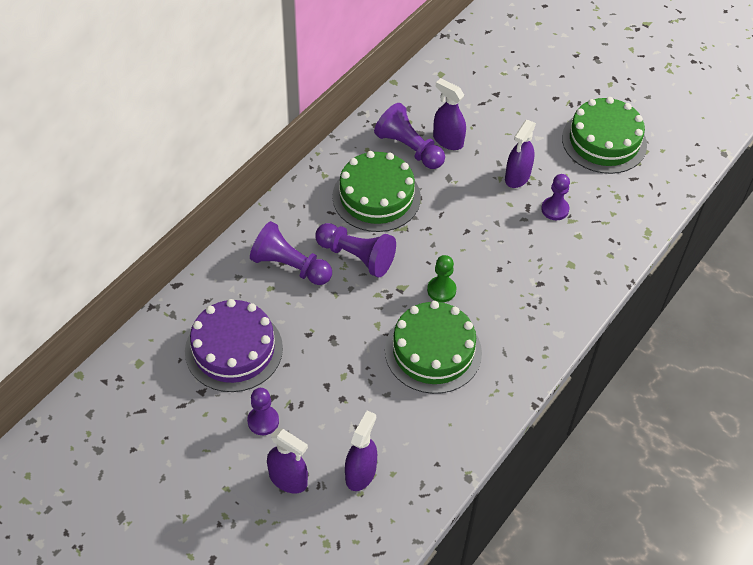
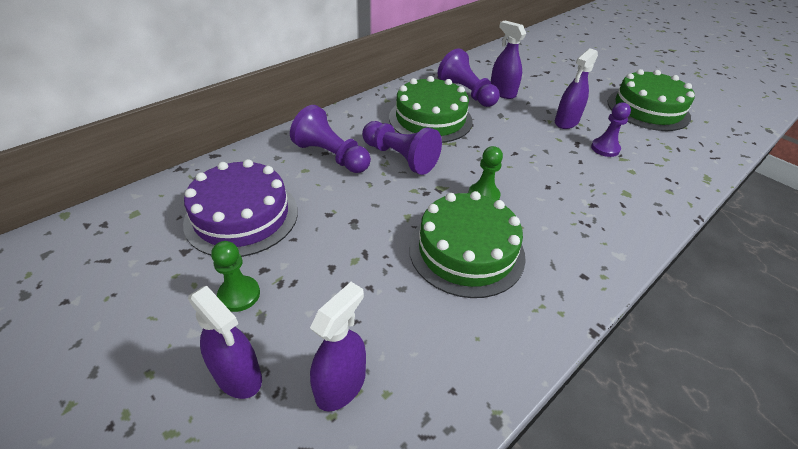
camera: 10 degrees right, 10 degrees down
purple pawn [247,388,279,435] -> green pawn [211,241,260,312]

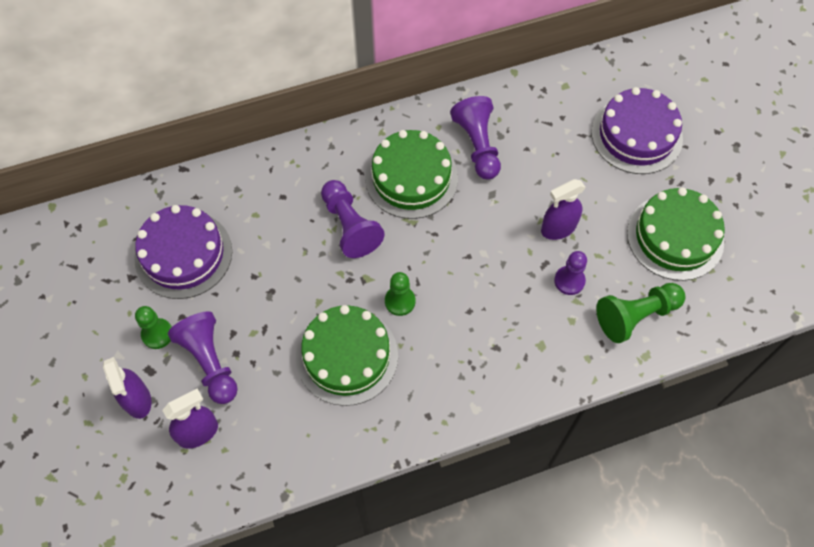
camera: 25 degrees right, 20 degrees up
purple pawn [290,105,371,173] -> purple pawn moved to [168,311,238,404]
purple spray bottle [491,21,526,99] -> none
none -> purple cake [591,87,683,174]
none -> green pawn [596,283,686,343]

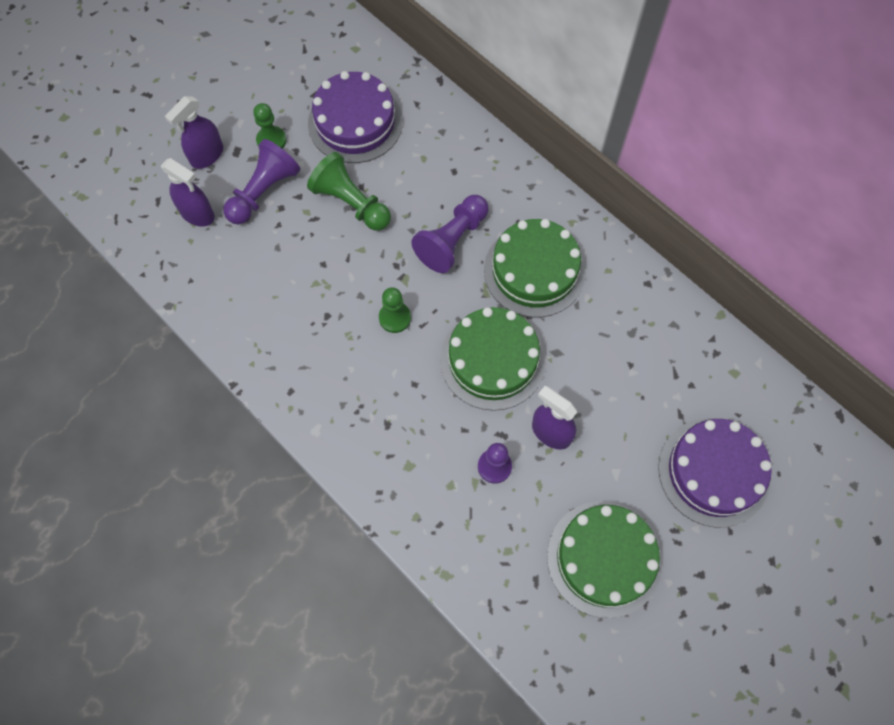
camera: 65 degrees right, 5 degrees up
green cake [296,305,398,406] -> green cake moved to [440,307,546,411]
purple pawn [450,96,501,180] -> none
green pawn [596,283,686,343] -> green pawn moved to [307,152,391,231]

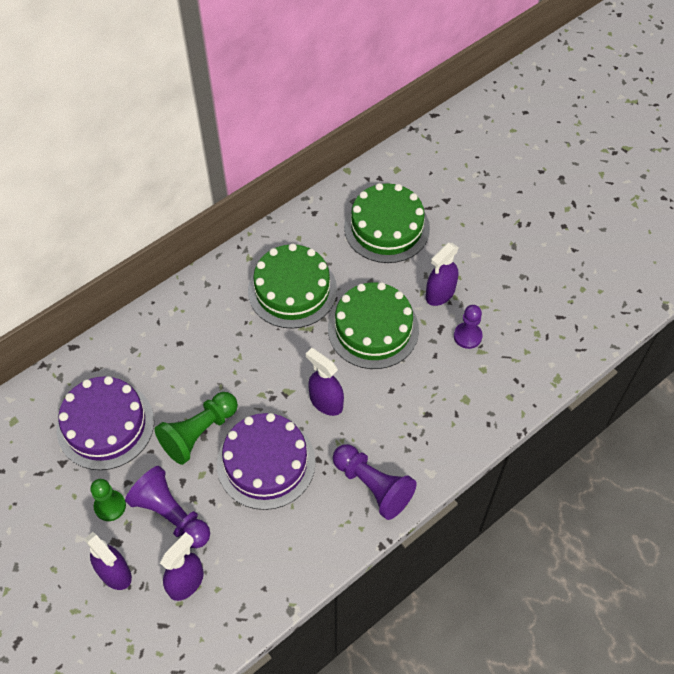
camera: 85 degrees left, 10 degrees down
green pawn [379,287,411,333] -> purple spray bottle [306,348,344,416]
purple pawn [411,195,488,273] -> purple pawn moved to [333,444,417,520]
green cake [547,502,662,618] -> green cake moved to [344,183,430,263]
purple cake [658,419,772,527] -> purple cake moved to [217,413,316,510]

